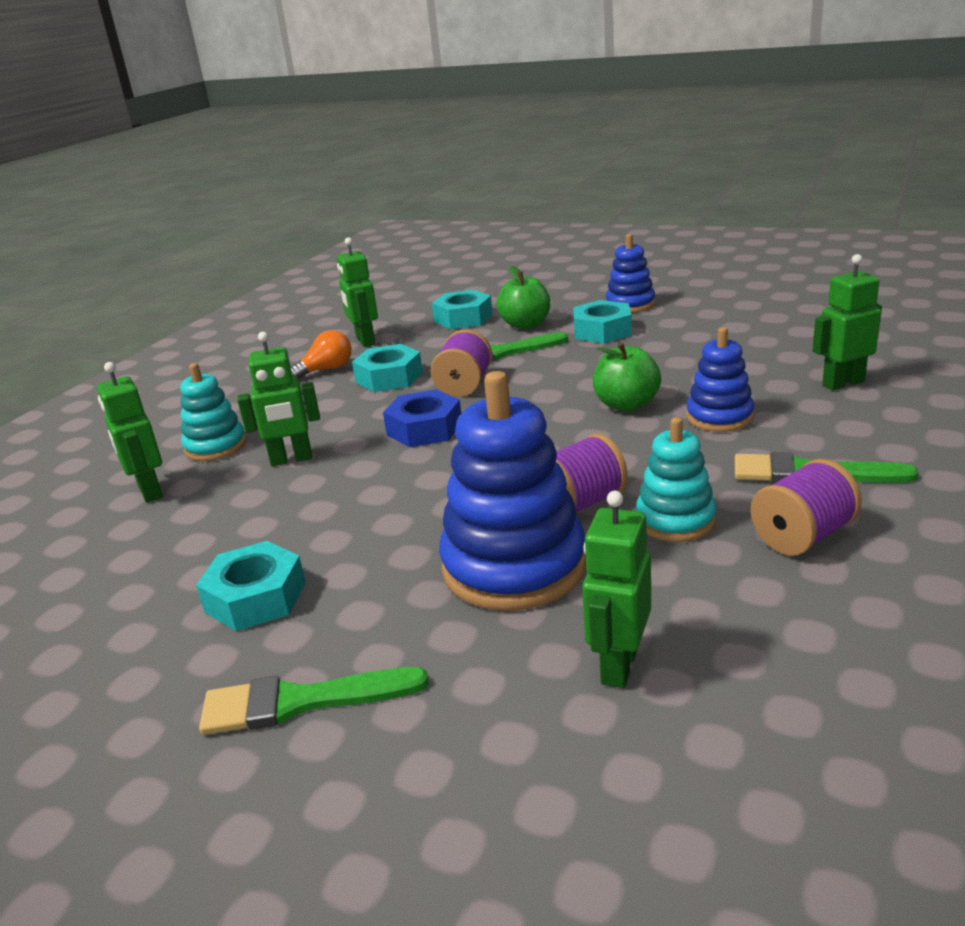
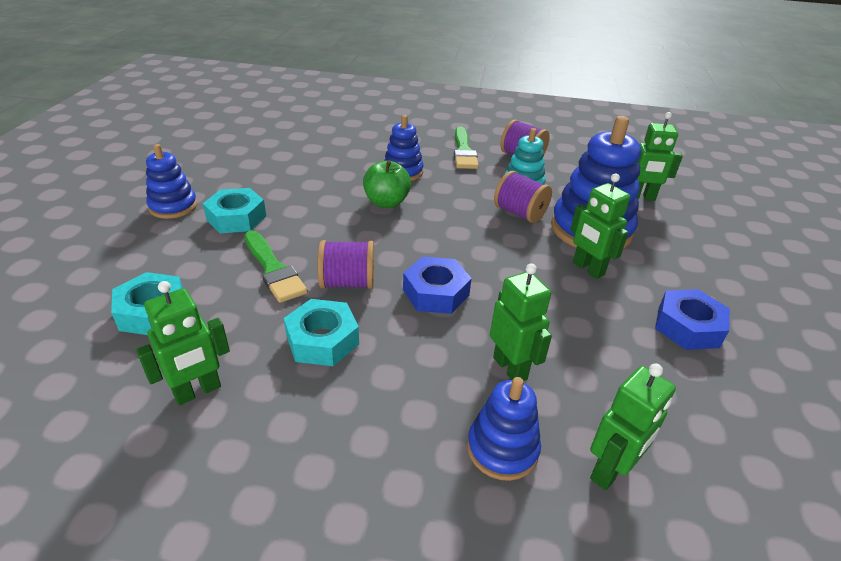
camera: 110 degrees left, 10 degrees up
turquoise stacking toy [180,363,246,461] -> blue stacking toy [467,377,541,481]
turquoise nut [196,541,306,631] -> blue nut [655,289,730,350]
green brush [199,667,429,735] -> none
orange light bulb [291,330,352,379] -> none
green apple [496,266,550,329] -> none
green robot [813,254,882,390] -> green robot moved to [570,173,630,279]

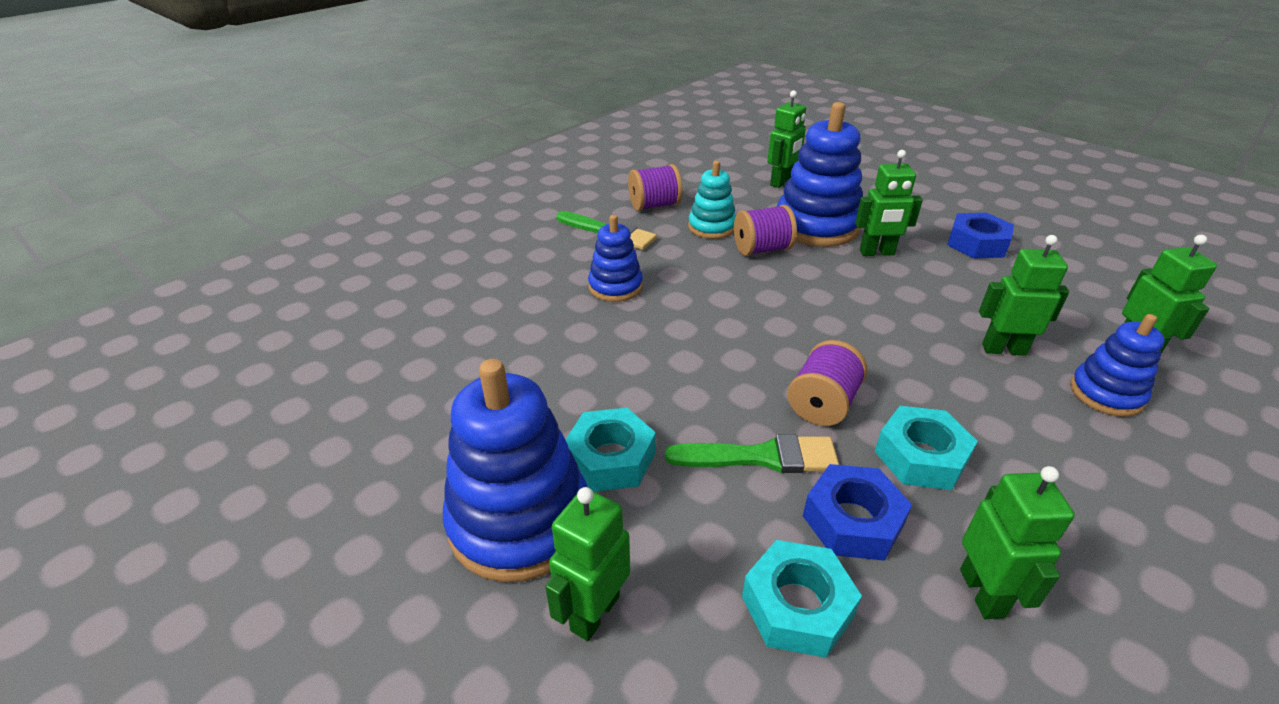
camera: 55 degrees left, 0 degrees up
blue stacking toy [146,144,197,219] -> blue stacking toy [443,359,587,582], size x1.76
green apple [363,160,411,208] -> none
blue nut [403,257,472,314] -> blue nut moved to [803,464,912,561]
none -> green robot [545,487,630,641]

